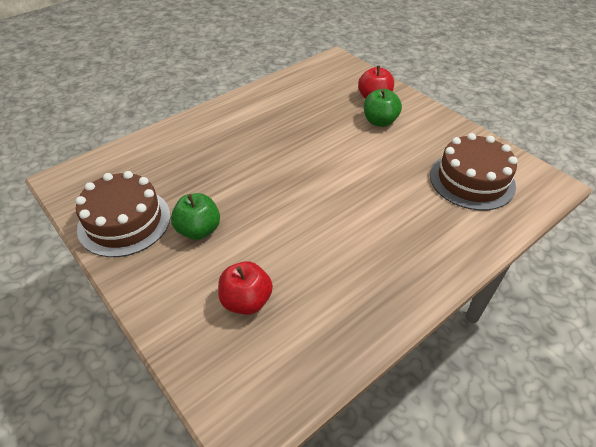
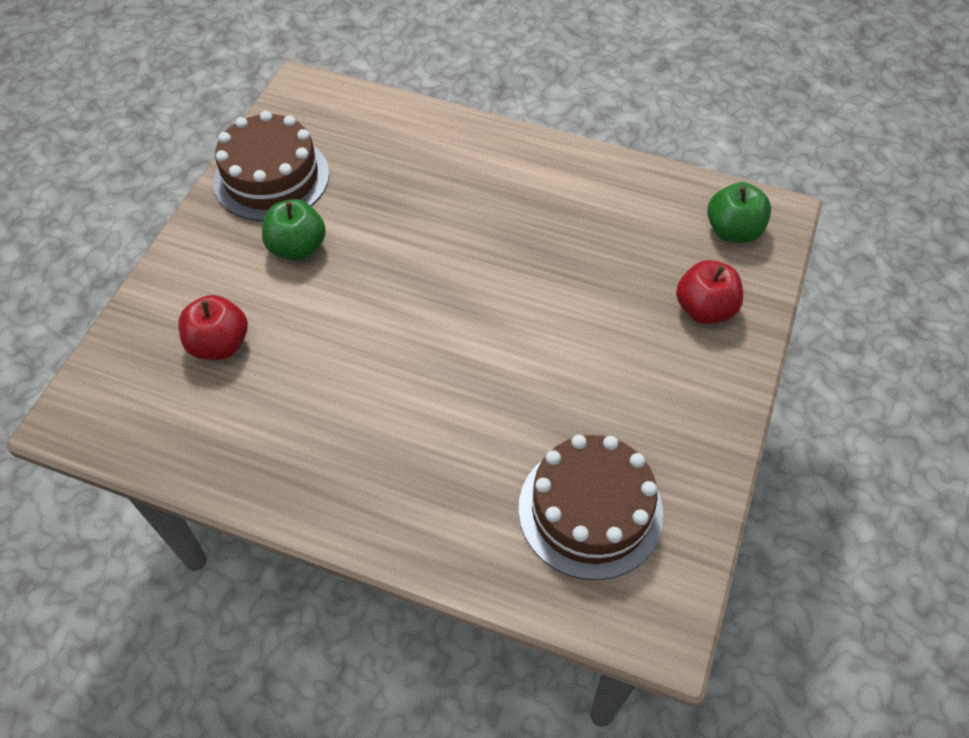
camera: 60 degrees right, 10 degrees up
green apple [364,89,402,127] -> green apple moved to [707,182,771,243]

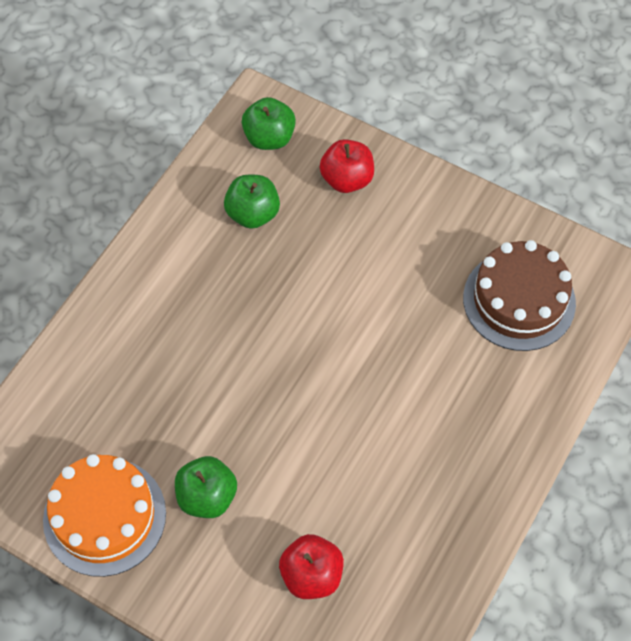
camera: 80 degrees left, 5 degrees up
brown cake [213,111,329,221] -> orange cake [43,454,166,577]
none -> green apple [224,175,280,229]

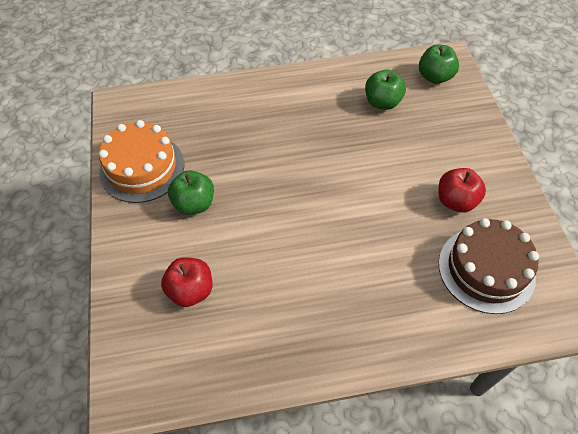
camera: 50 degrees right, 5 degrees down
red apple [320,139,374,193] -> red apple moved to [439,168,486,212]

